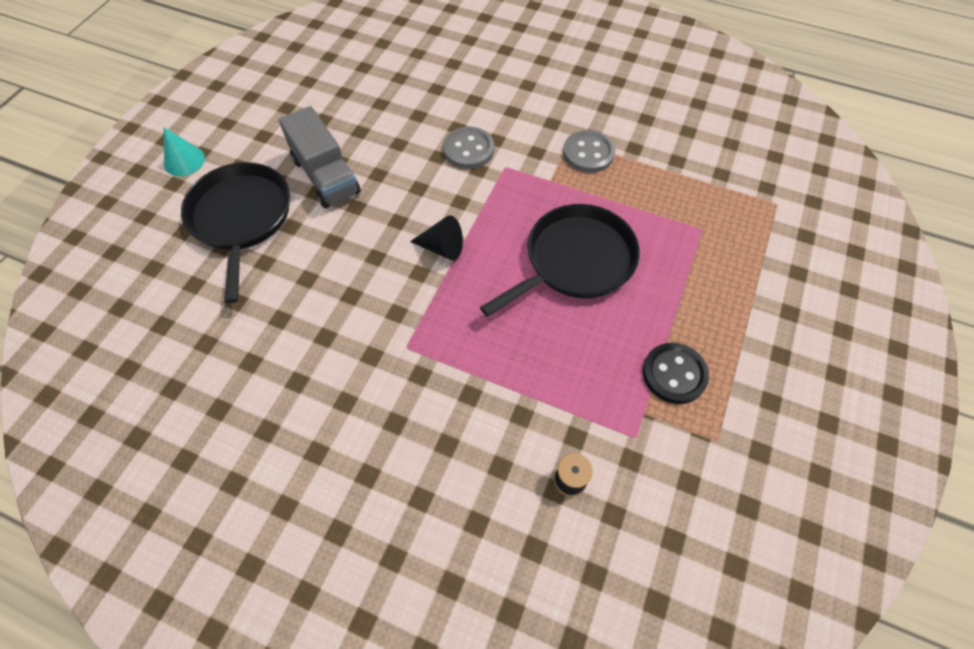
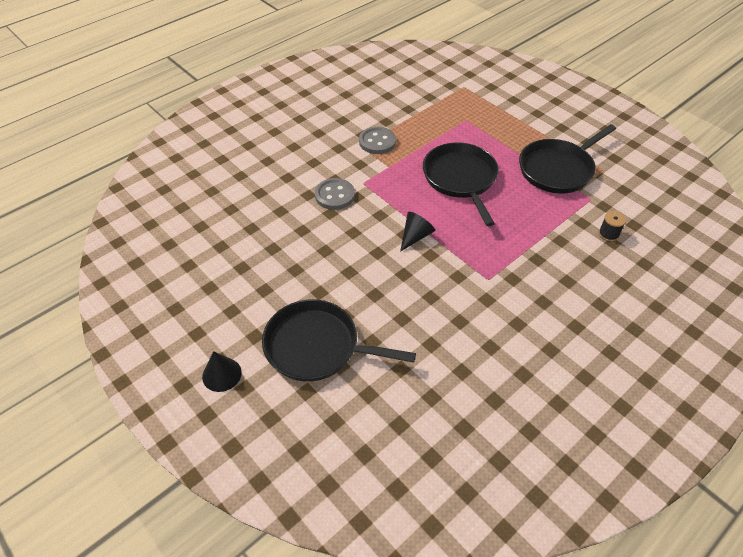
camera: 65 degrees left, 10 degrees down
turquoise cone [164,127,205,176] -> black cone [202,351,242,392]
grey truck [279,106,361,208] -> none
black button [643,343,709,404] -> black pan [519,124,616,194]

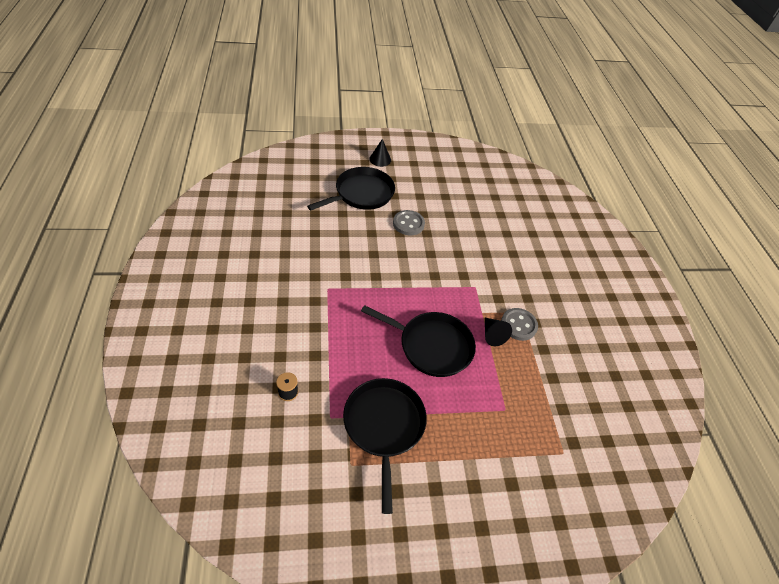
camera: 120 degrees right, 0 degrees up
grey button [315,178,355,210] -> grey button moved to [393,210,425,235]
black cone [400,212,435,252] -> black cone moved to [485,318,512,346]

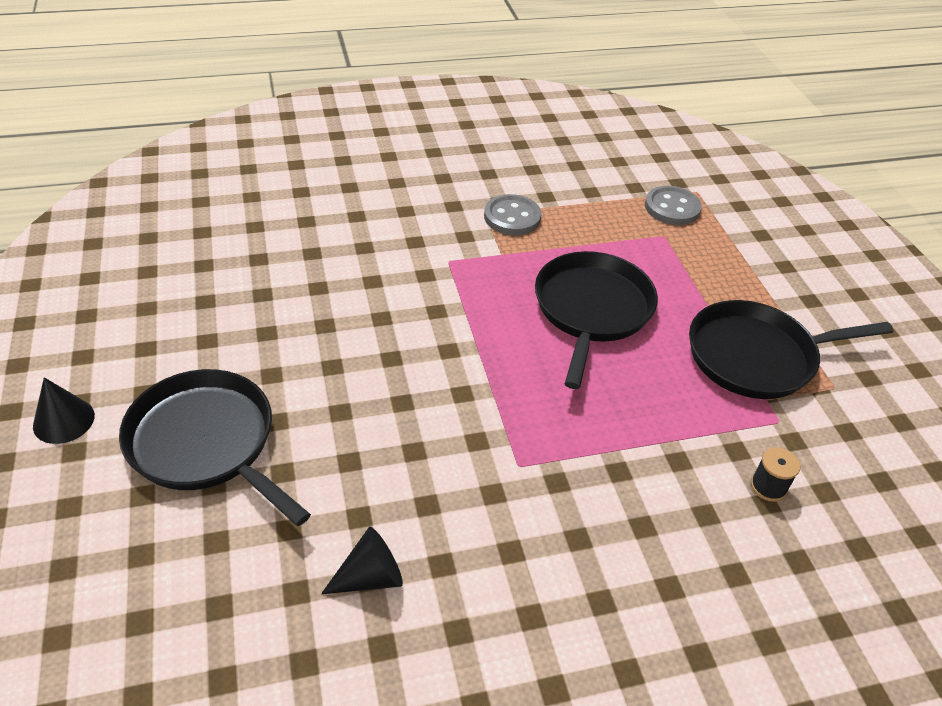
camera: 95 degrees left, 5 degrees down
grey button [393,210,425,235] -> grey button moved to [645,186,702,225]
black cone [485,318,512,346] -> black cone moved to [321,527,403,594]

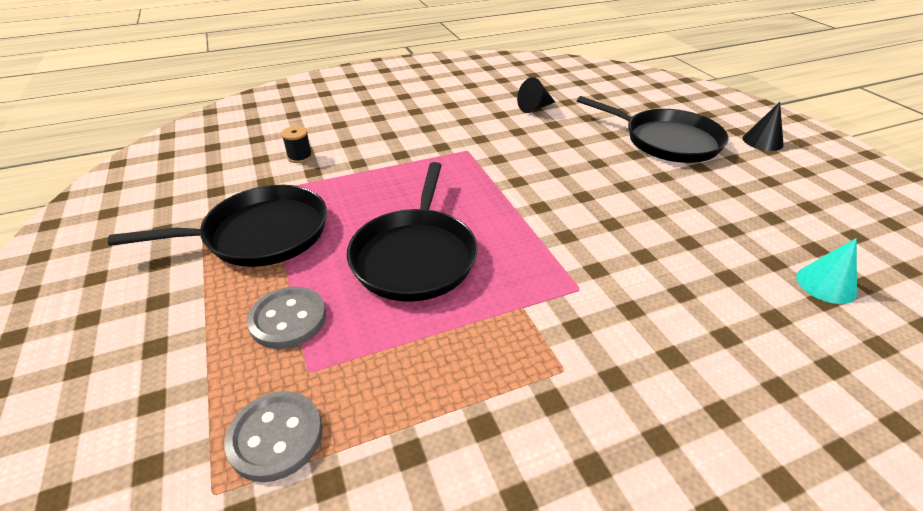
camera: 175 degrees right, 5 degrees down
grey button [484,194,541,235] -> grey button moved to [247,287,326,349]
none -> turquoise cone [796,238,857,304]

